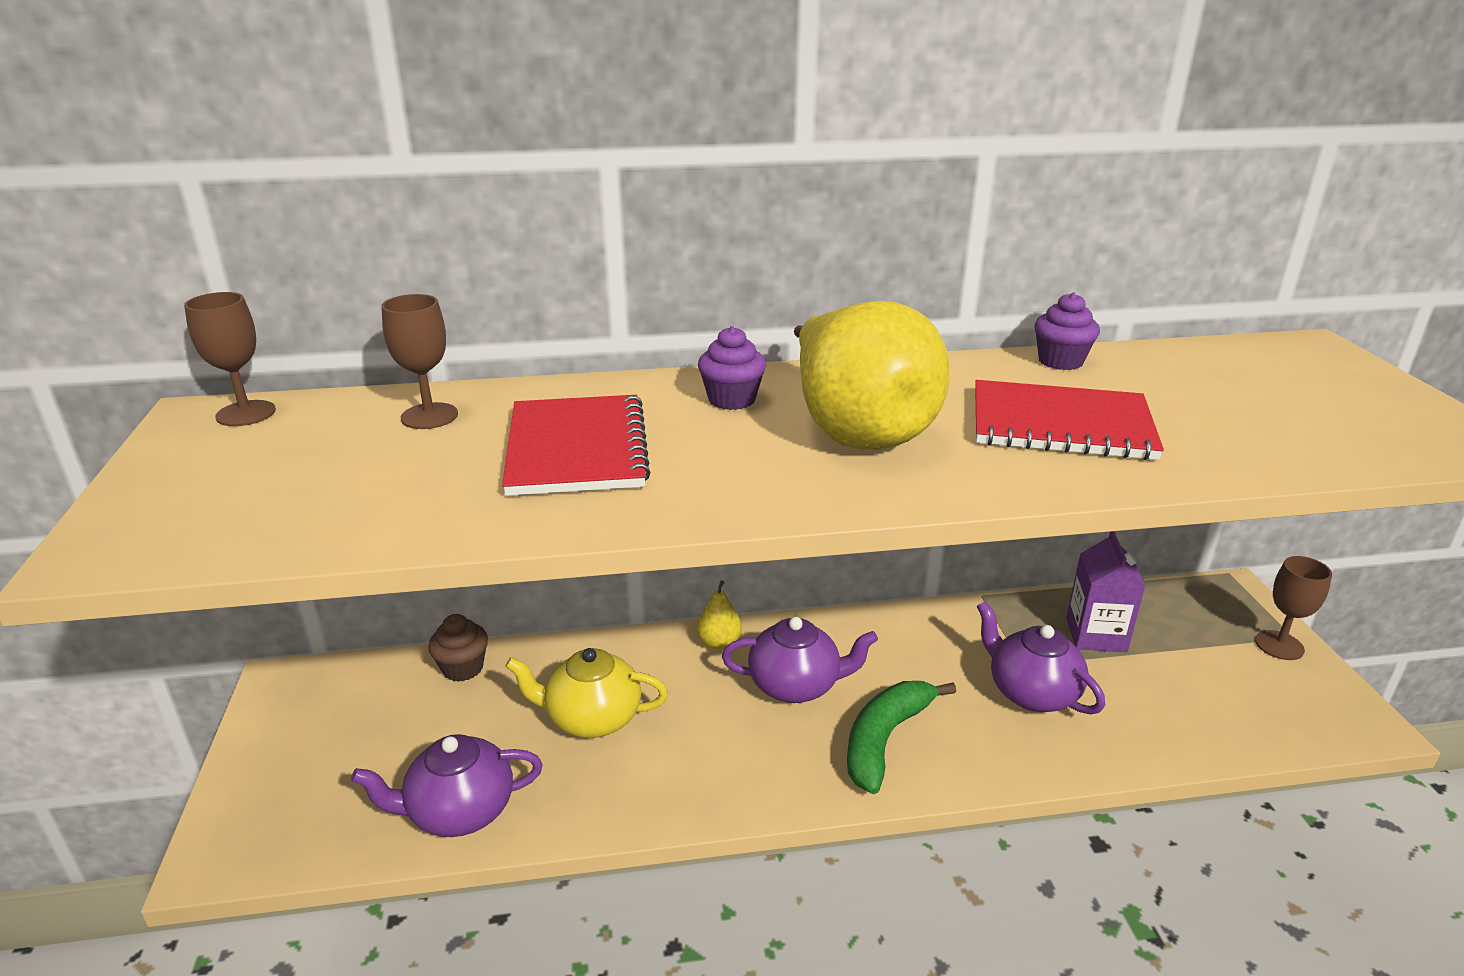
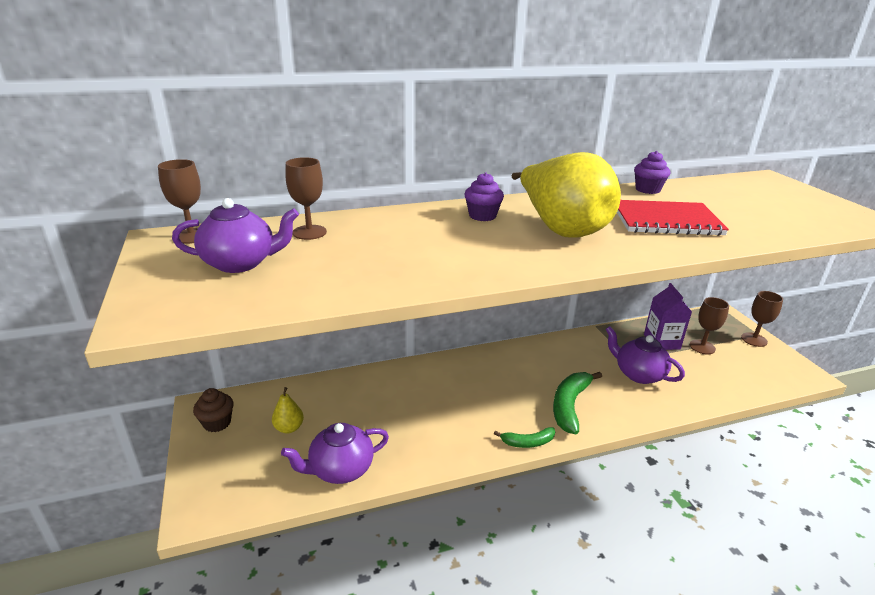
camera: 10 degrees left, 0 degrees up
brown cupcake [428,614,488,682] -> brown cupcake moved to [193,388,234,432]
red notebook [502,395,651,496] -> none
yellow teapot [505,648,668,738] -> none
yellow pear [697,581,742,650] -> yellow pear moved to [272,387,304,434]
purple teapot [722,617,878,703] -> purple teapot moved to [172,198,299,273]
none -> green banana [494,427,555,448]
none -> brown goblet [690,297,729,354]

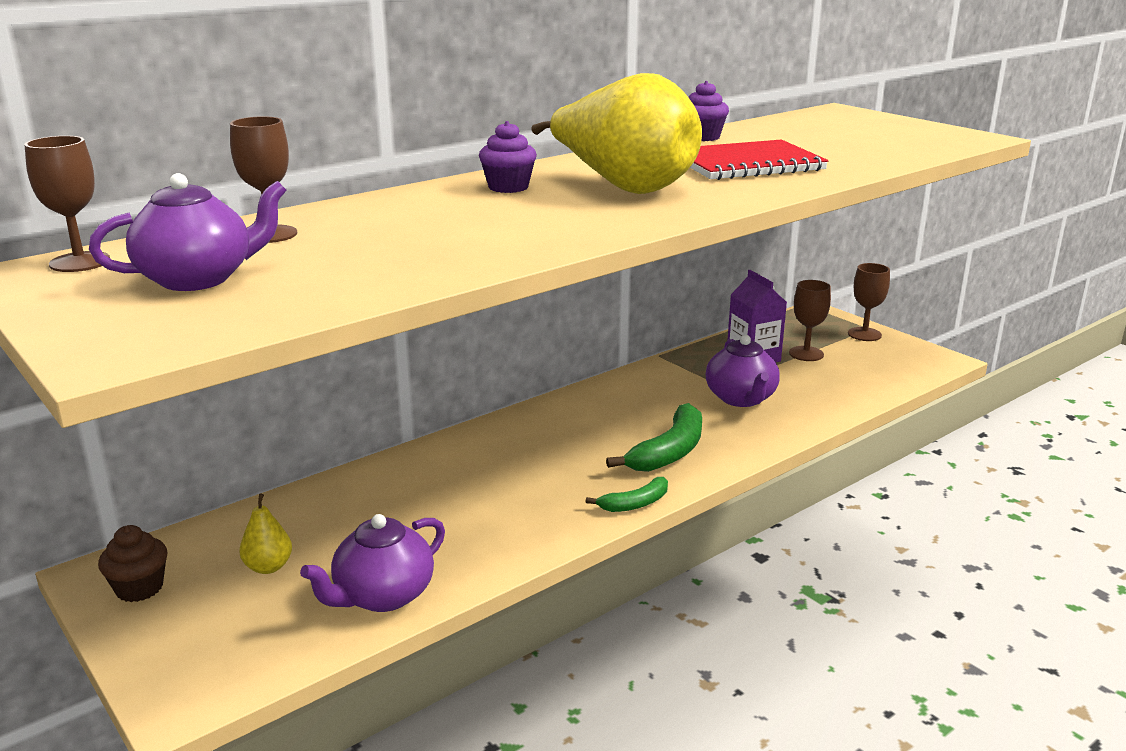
camera: 20 degrees left, 5 degrees down
green banana [553,372,602,434] -> green banana turned 150 degrees counterclockwise [606,403,702,472]
purple teapot [605,326,685,384] -> purple teapot turned 120 degrees counterclockwise [706,335,780,407]

